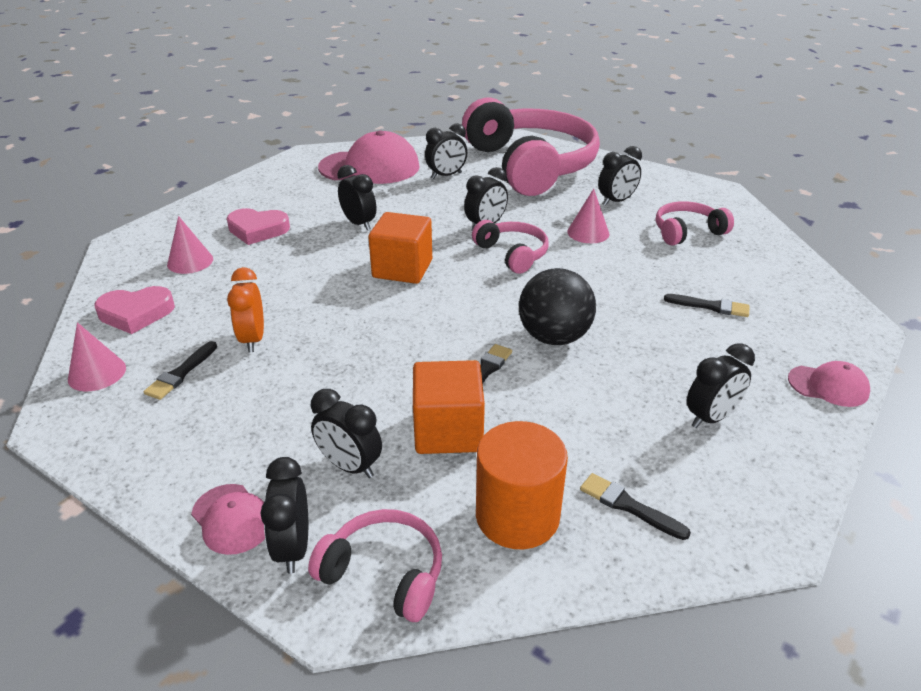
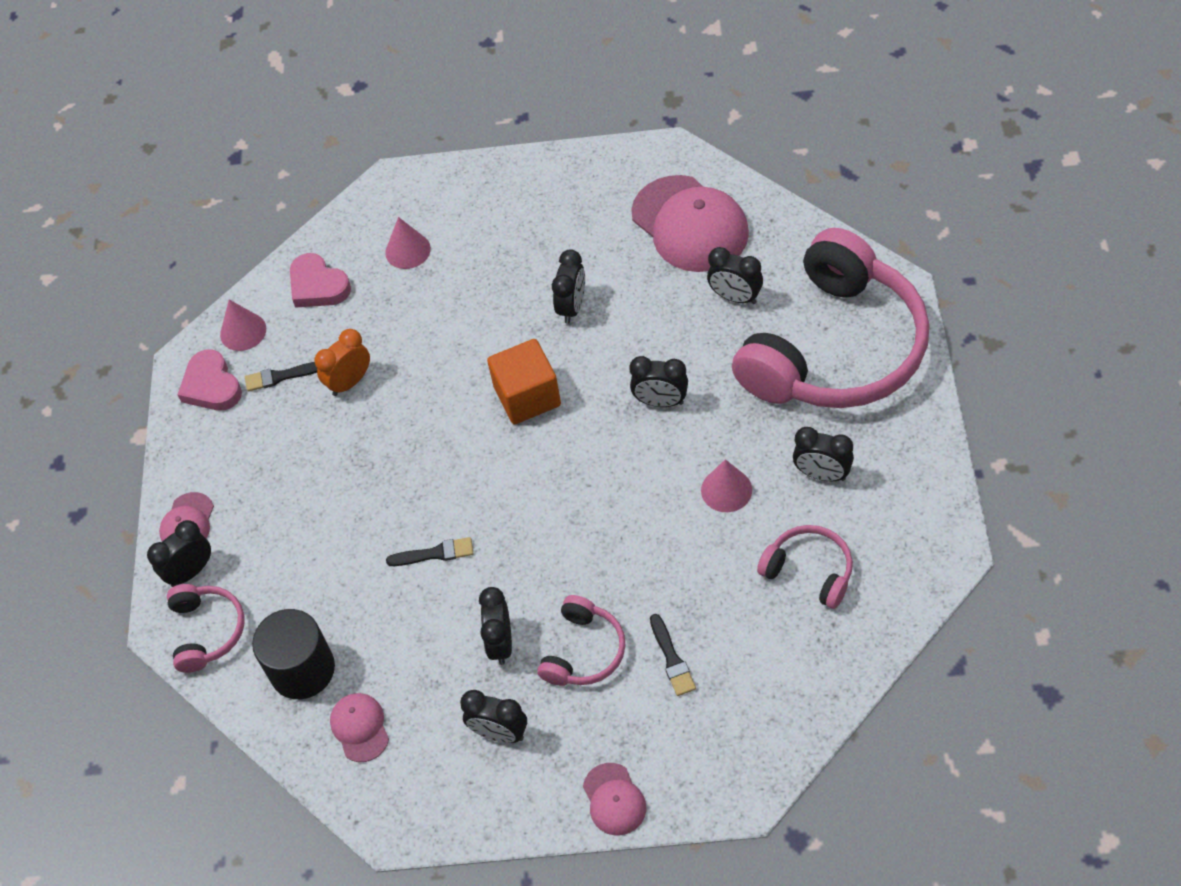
camera: 60 degrees right, 20 degrees up
pink heart [227,208,290,245] -> pink heart moved to [177,349,242,411]
black clock [311,389,382,478] -> black clock moved to [479,587,512,665]
orange cube [413,360,485,454] -> none
pink headphones [472,220,549,274] -> pink headphones moved to [537,595,626,686]
orange cylinder [476,421,568,549] -> black cylinder [252,609,335,699]
black ball [519,268,596,345] -> none
black brush [580,473,691,540] -> pink cap [330,693,389,762]

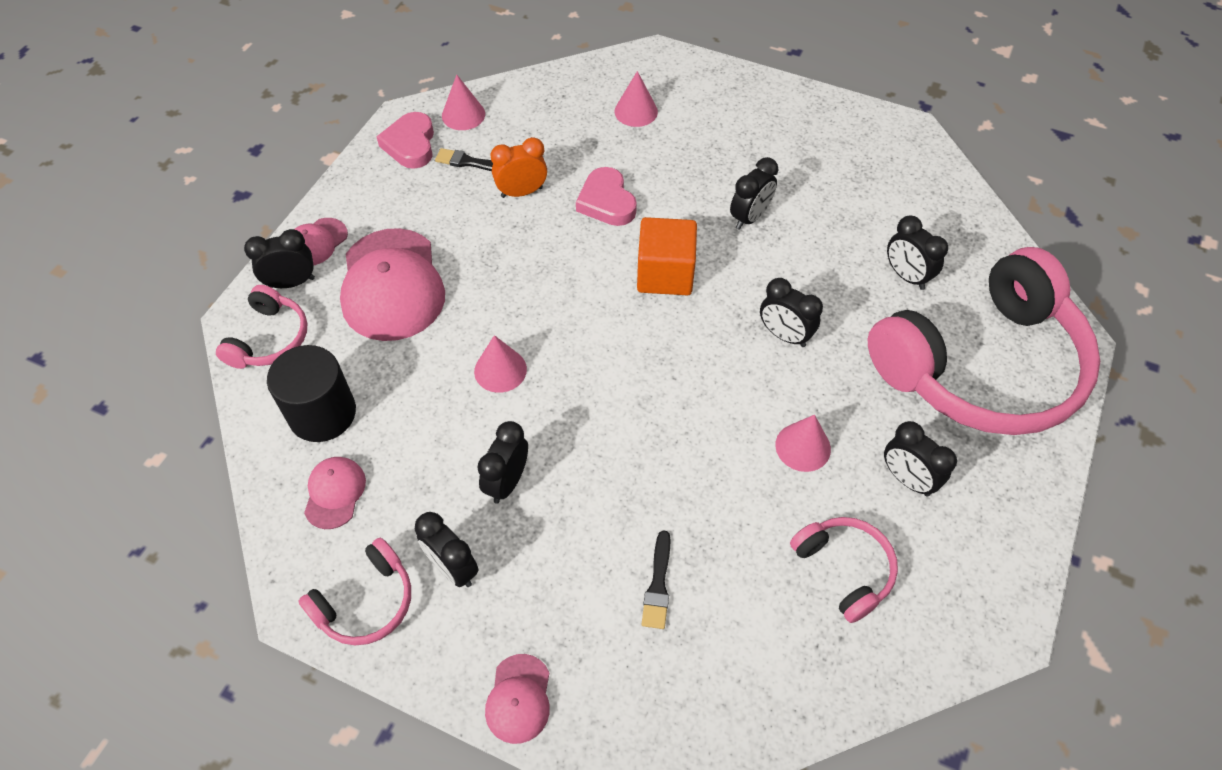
camera: 20 degrees right, 0 degrees up
pink heart [290,253,351,308] -> pink heart moved to [576,167,637,226]
black brush [386,537,473,566] -> pink cone [474,335,527,393]
pink headphones [537,595,626,686] -> pink headphones moved to [299,538,411,645]
pink cap [631,175,749,272] -> pink cap moved to [340,228,445,341]

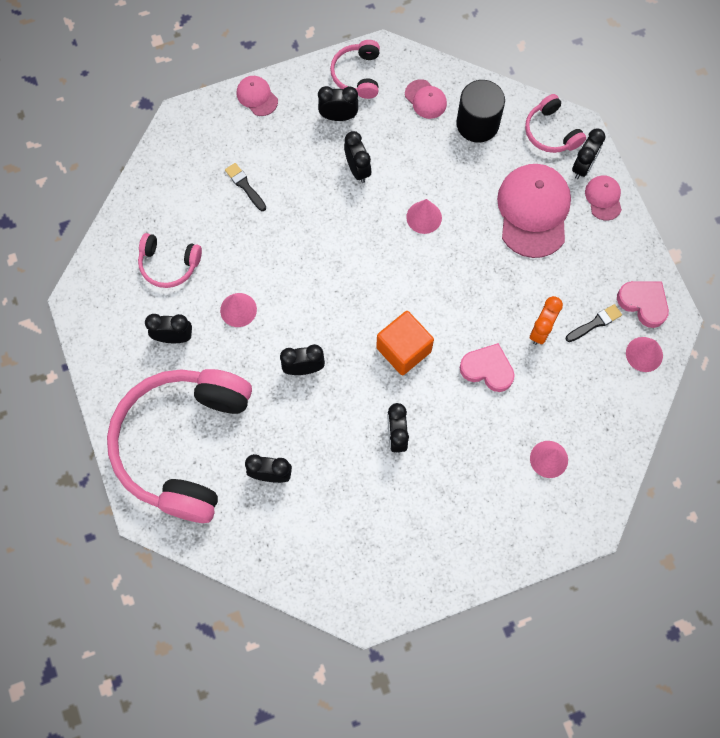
camera: 135 degrees right, 15 degrees up
pink cap [340,228,445,341] -> pink cap turned 60 degrees clockwise [497,164,571,258]

